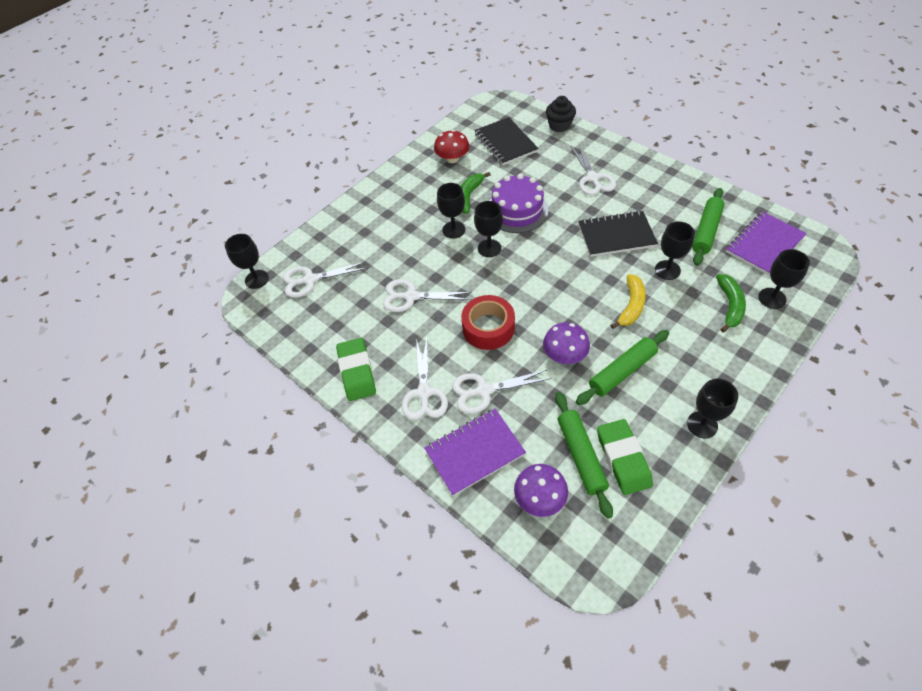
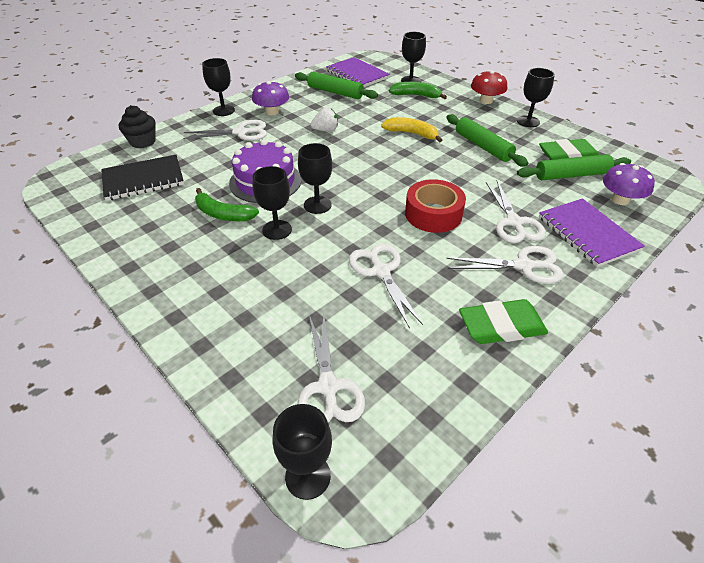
camera: 90 degrees left, 10 degrees down
white scissors [383,279,472,312] -> white scissors turned 150 degrees clockwise [349,244,423,328]
red mushroom [434,130,470,163] -> red mushroom moved to [471,70,507,104]
purple mushroom [543,322,590,364] -> purple mushroom moved to [252,81,289,115]
black notebook [578,211,658,257] -> white strawberry [310,107,338,131]
black goblet [655,222,695,280] -> black goblet moved to [202,58,235,116]

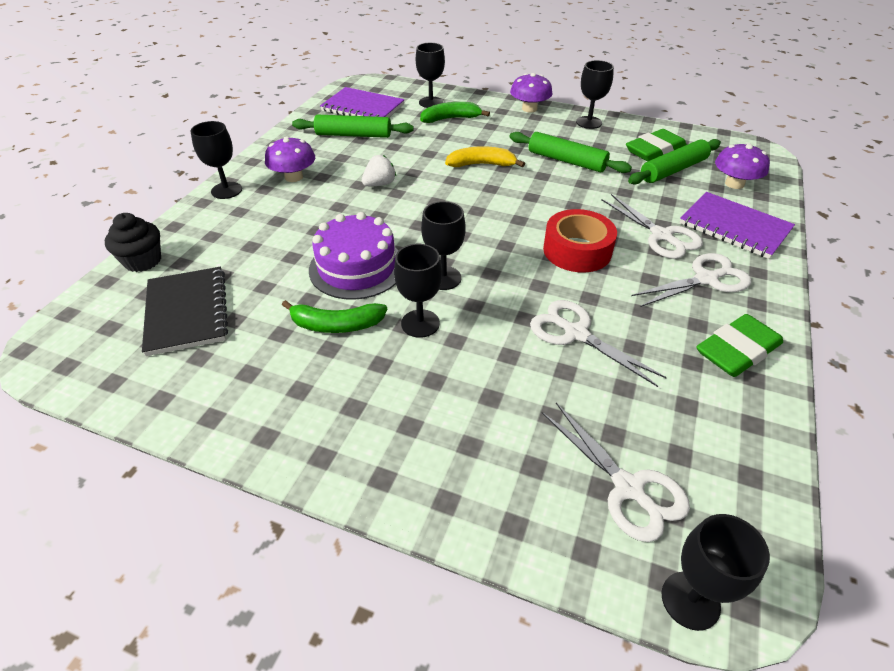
camera: 25 degrees left, 0 degrees up
black notebook [101,155,184,201] -> black notebook turned 60 degrees counterclockwise [142,267,228,356]
white scissors [183,120,267,141] -> none
red mushroom [471,70,507,104] -> purple mushroom [510,73,553,112]

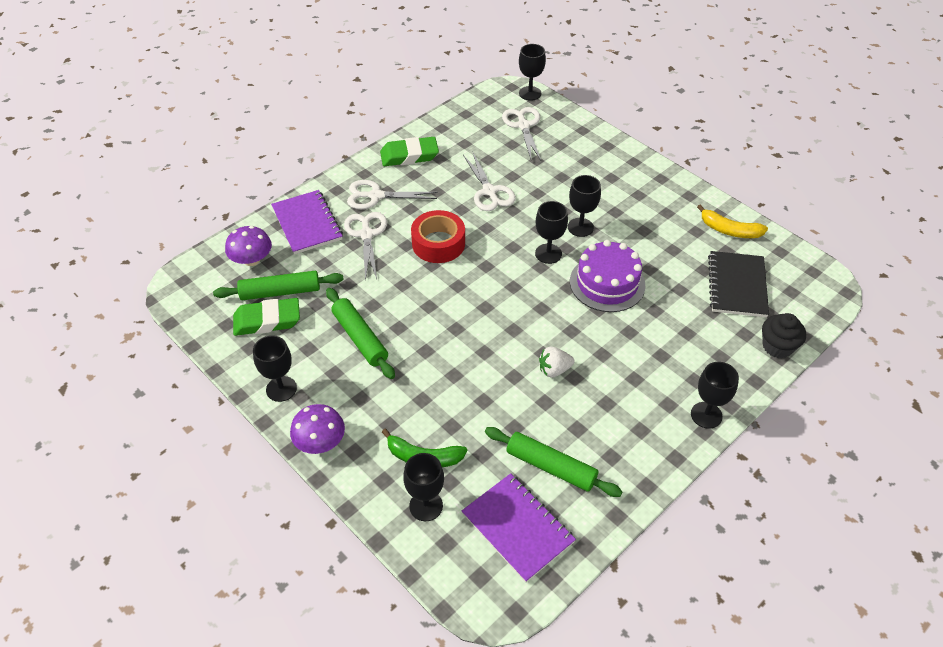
camera: 155 degrees left, 5 degrees up
purple mushroom [265,136,315,182] -> none
green banana [282,300,387,333] -> none
yellow banana [445,146,525,167] -> yellow banana moved to [697,204,768,238]

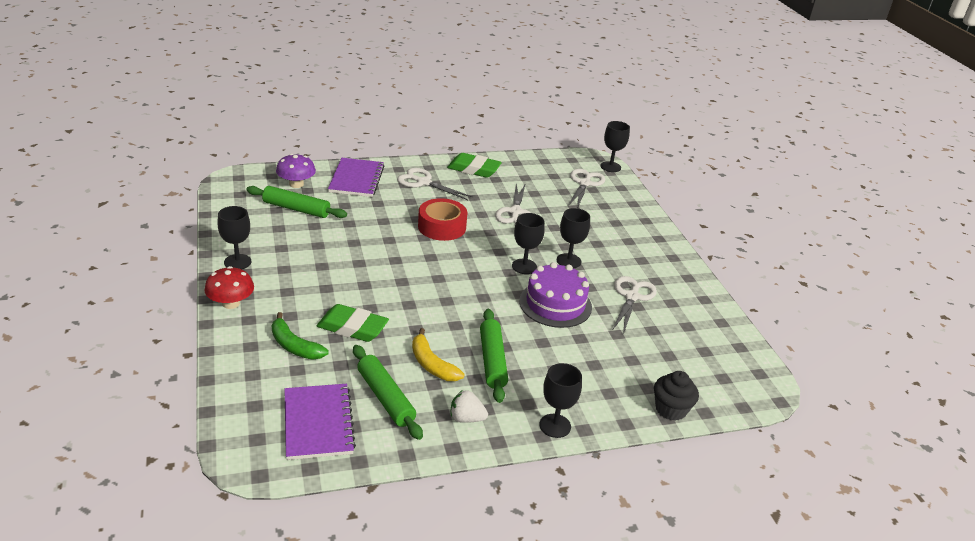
camera: 25 degrees right, 15 degrees down
green eraser [233,298,300,336] -> green eraser moved to [317,304,389,342]
purple mushroom [290,404,345,454] -> red mushroom [204,266,254,309]
green rolling pin [326,288,395,379] -> green rolling pin moved to [480,309,508,403]
white scissors [344,212,387,281] -> white scissors moved to [613,276,657,334]
black goblet [403,453,444,521] -> none
white strawberry [539,347,575,378] -> white strawberry moved to [451,390,488,423]
yellow banana [697,204,768,238] -> yellow banana moved to [412,328,465,381]
black notebook [708,251,769,317] -> none

